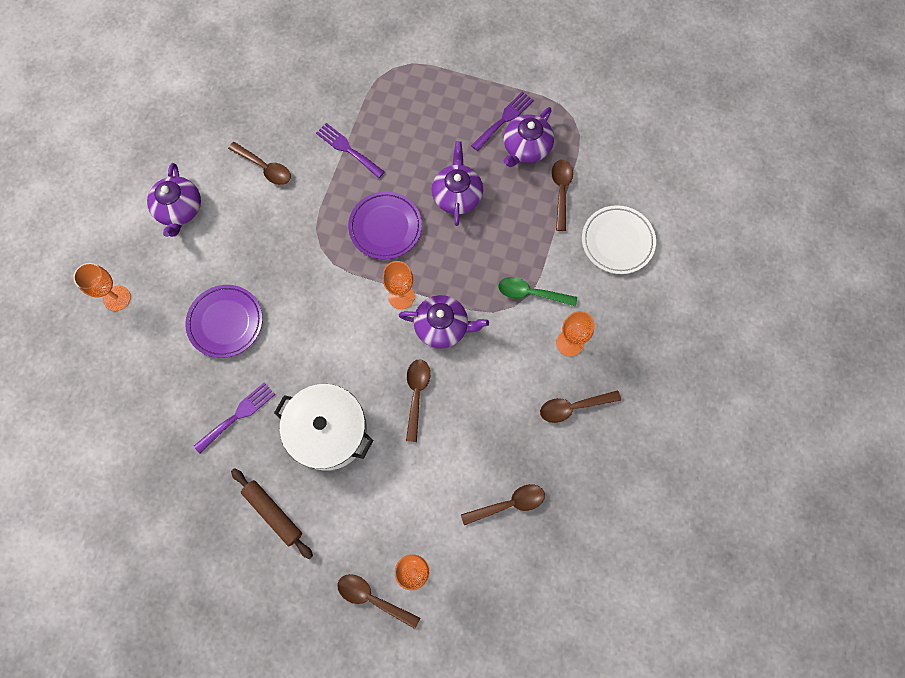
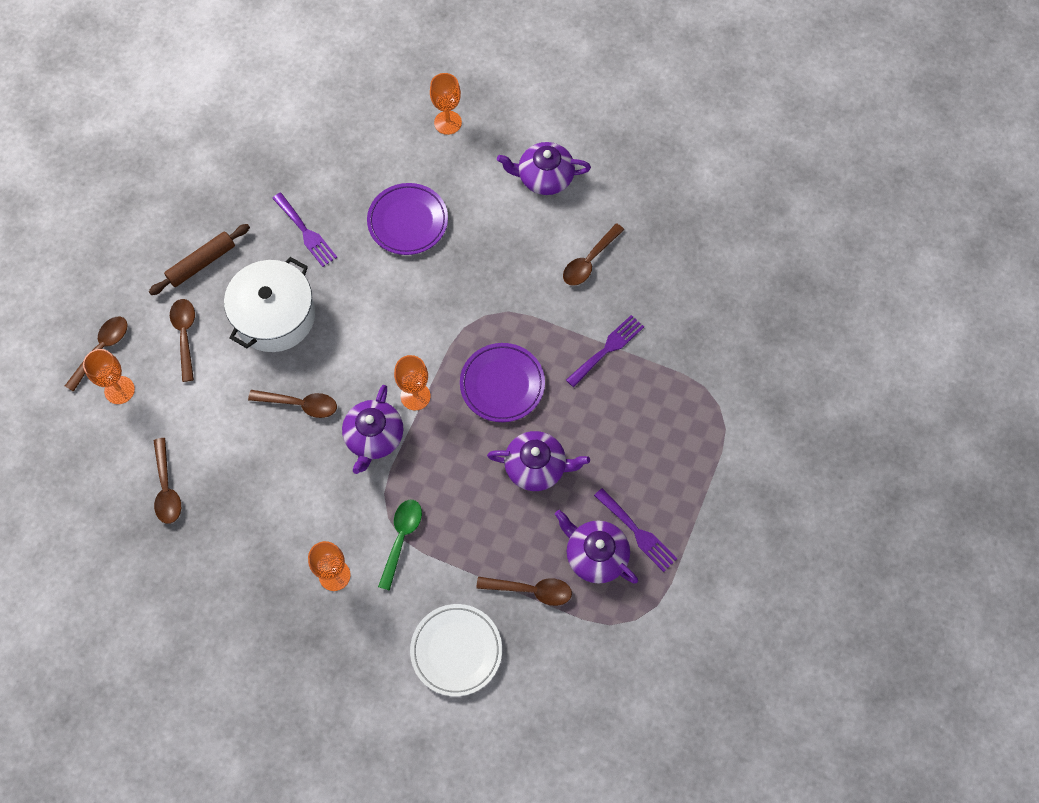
camera: 95 degrees right, 5 degrees down
brown spoon [540,390,621,423] -> brown spoon moved to [170,299,195,382]

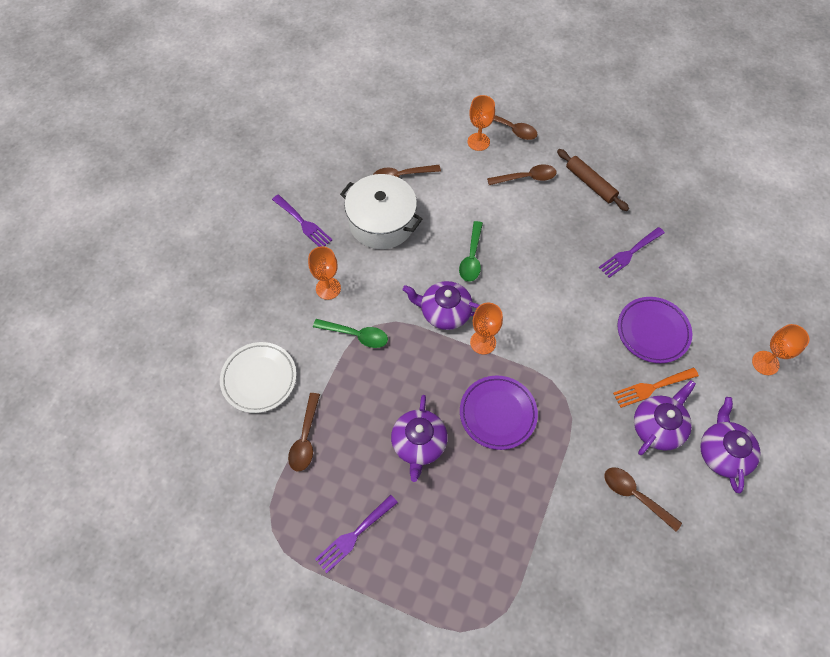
camera: 90 degrees right, 5 degrees down
white pot [224,257,315,352] -> white pot moved to [340,174,423,249]
brown spoon [248,390,337,418] -> green spoon [459,221,483,282]
purple teapot [555,510,638,584] -> purple teapot moved to [634,380,696,455]
purple fork [566,315,644,387] -> purple fork moved to [272,195,332,247]
none -> orange fork [613,367,699,408]

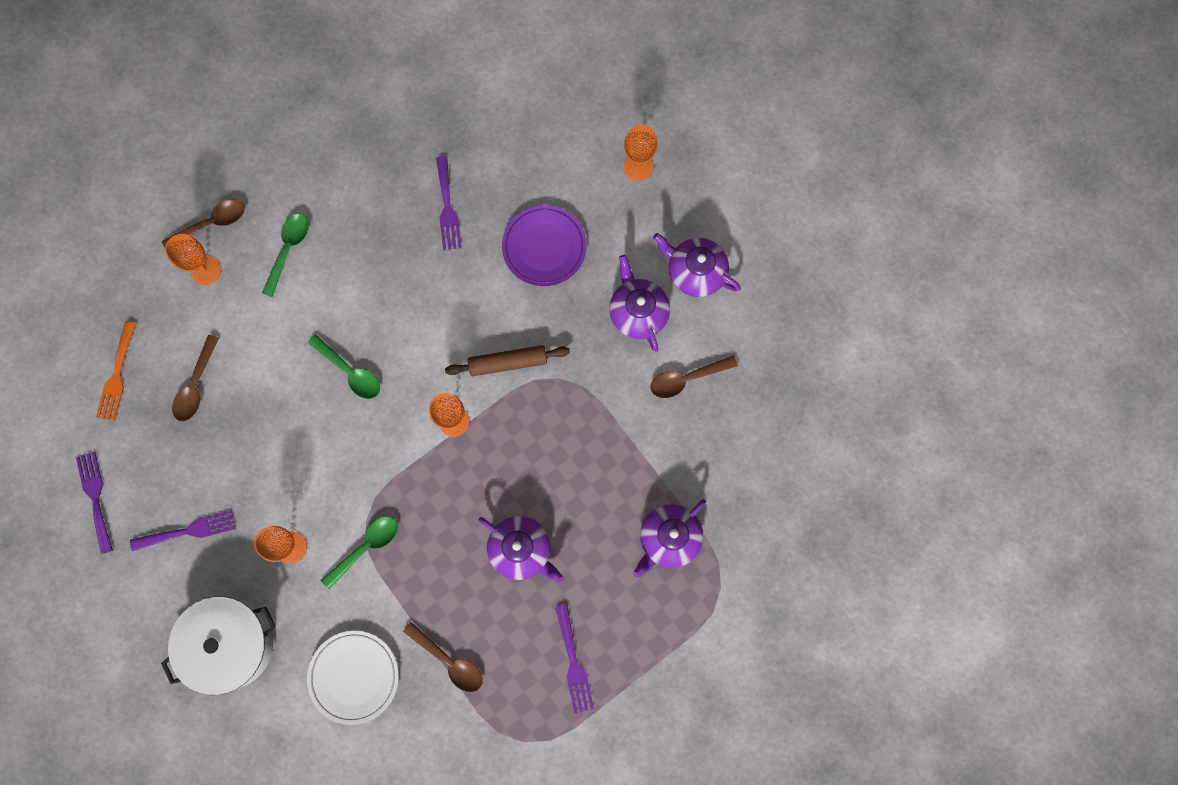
camera: 60 degrees left, 15 degrees up
white pot [340,174,423,249] -> white pot moved to [161,596,276,695]
purple teapot [403,281,480,330] -> purple teapot moved to [633,499,706,578]
purple plate [460,376,538,450] -> none
brown spoon [487,164,556,185] -> green spoon [262,213,309,297]
brown rolling pin [557,149,629,211] -> brown rolling pin moved to [445,345,570,376]
orange fork [613,367,699,408] -> orange fork moved to [96,321,136,421]
none -> purple fork [76,452,113,554]

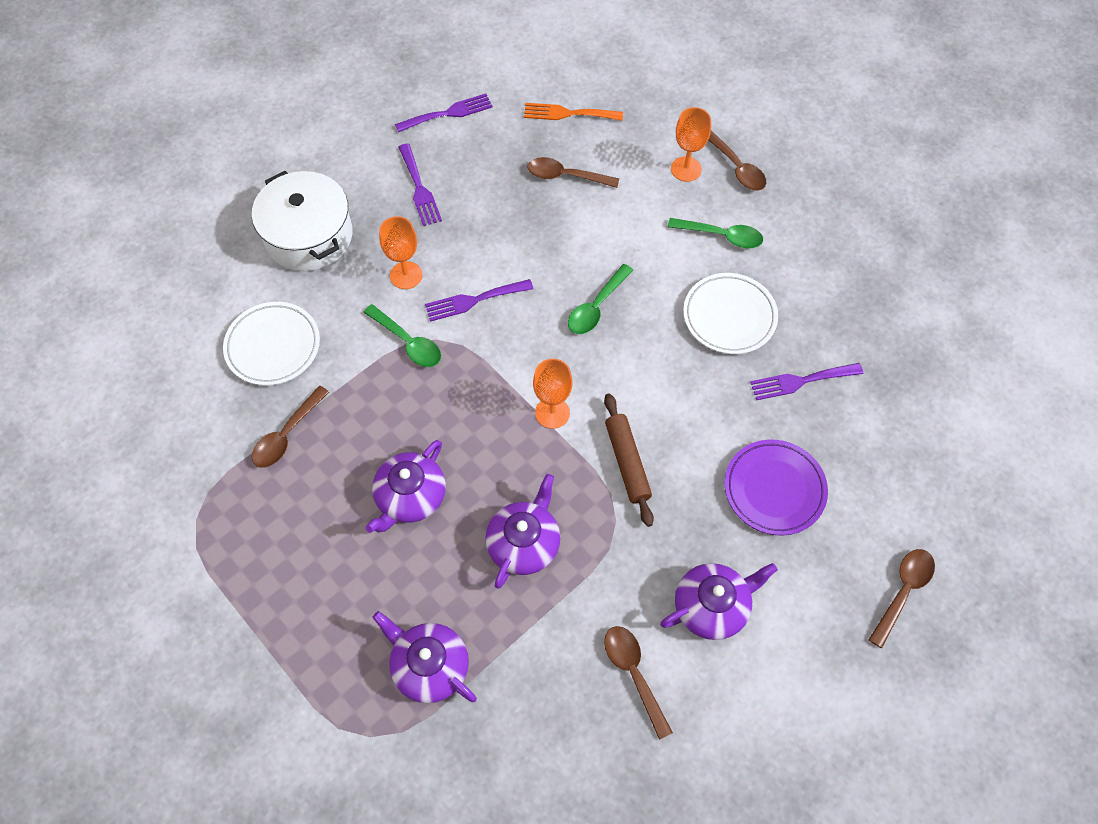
camera: 85 degrees right, 15 degrees down
purple fork [556,604,594,713] -> purple fork moved to [425,279,533,322]
orange goblet [624,125,657,181] -> brown spoon [869,549,935,648]
purple teapot [653,233,741,297] -> purple teapot moved to [485,474,560,589]
none -> white plate [683,273,778,354]

